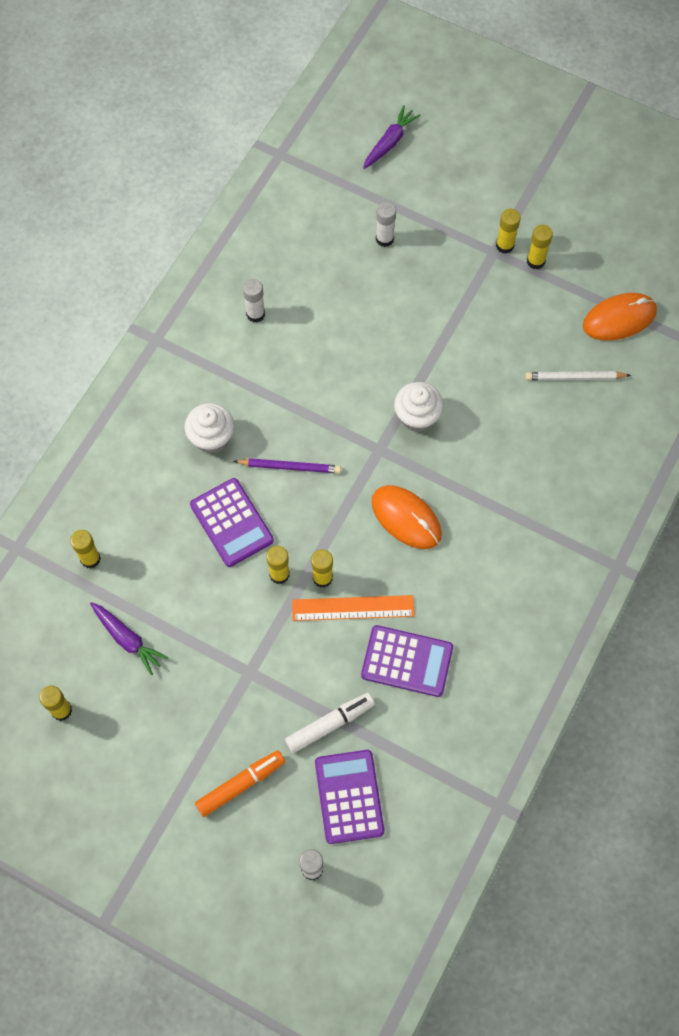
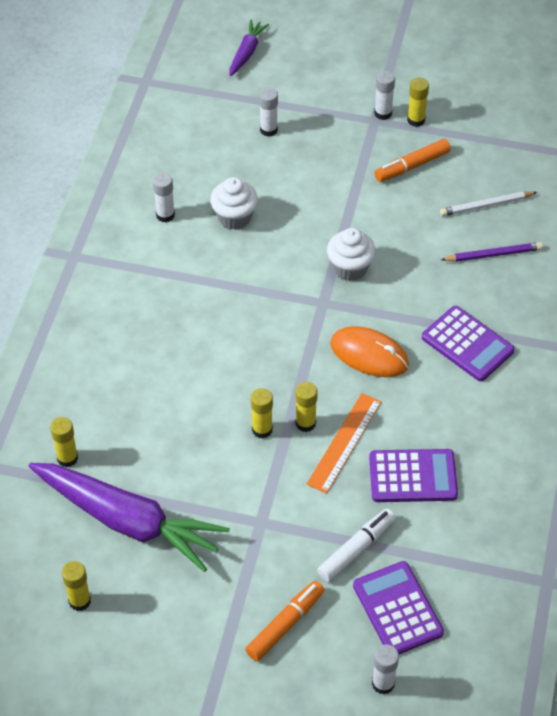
camera: 15 degrees left, 15 degrees down
purple carrot [90,602,169,675] -> purple carrot [28,463,230,572], size x2.11
white cupcake [185,403,234,453] -> white cupcake moved to [210,177,258,230]
purple calculator [190,478,274,567] -> purple calculator moved to [422,306,515,381]
purple pencil [233,458,341,473] -> purple pencil moved to [441,242,543,262]
orange ruler [292,595,414,621] -> orange ruler turned 45 degrees counterclockwise [306,393,381,494]
yellow glue stick [496,209,521,254] -> white glue stick [374,71,395,120]
orange mouse [583,293,657,341] -> none
none -> orange marker [375,139,451,182]

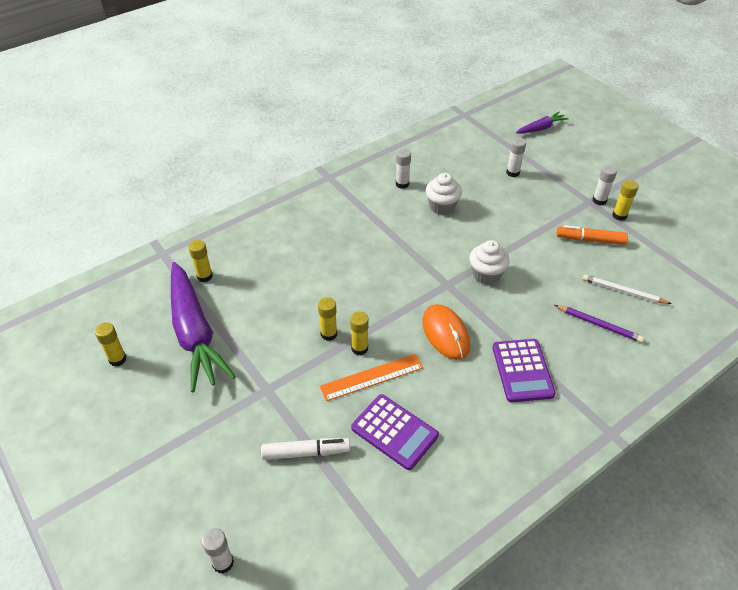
camera: 40 degrees right, 5 degrees down
orange marker [245,581,324,661] -> none
purple calculator [353,561,444,654] -> none

